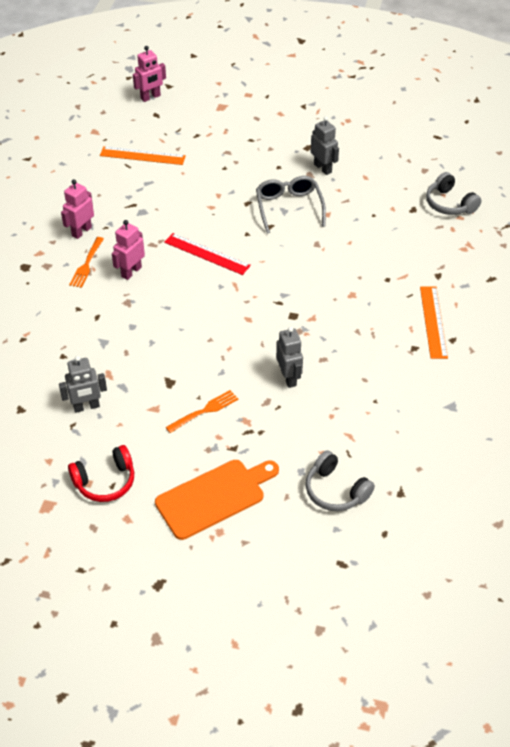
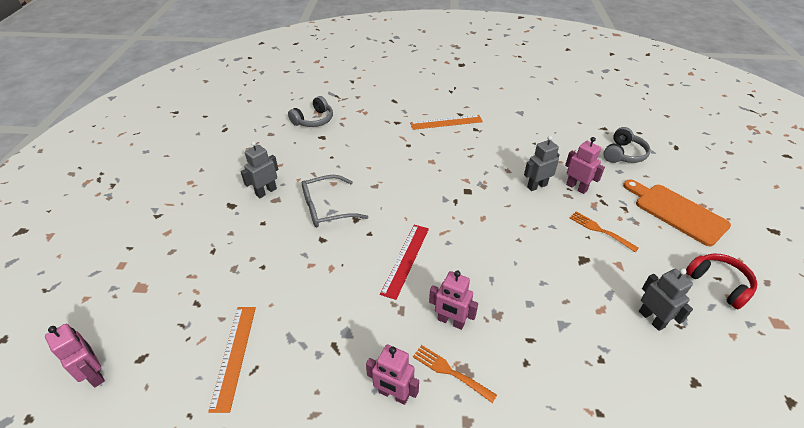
camera: 100 degrees left, 5 degrees down
orange fork [69,237,104,288] -> orange fork turned 150 degrees counterclockwise [413,345,497,403]
none -> pink robot [565,137,605,194]

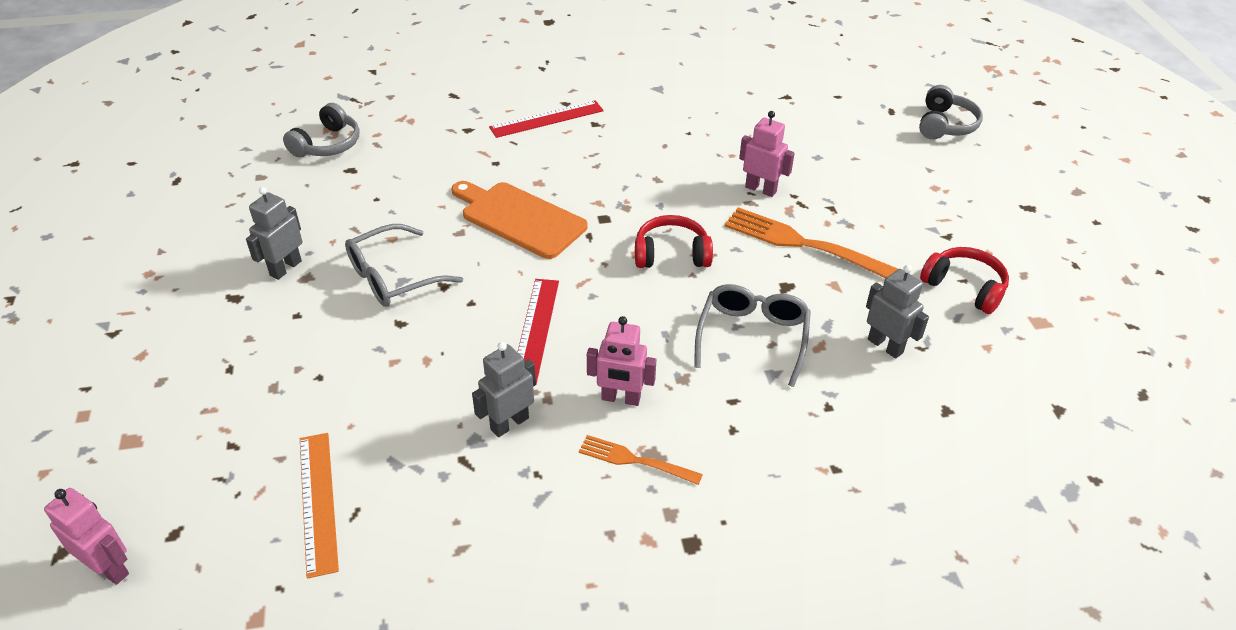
camera: 15 degrees left, 0 degrees up
pink robot [366,345,419,405] -> none
orange ruler [410,115,483,130] -> red ruler [489,100,603,138]
grey robot [524,136,560,191] -> grey robot moved to [472,342,536,437]
orange fork [570,211,639,252] -> orange fork [724,207,898,278], size x1.74
grey headphones [603,127,651,163] -> grey headphones moved to [919,85,983,139]
orange cutting board [623,179,731,246] -> orange cutting board moved to [452,181,588,259]
none -> red headphones [635,215,713,268]
none -> grey glasses [694,284,811,387]

